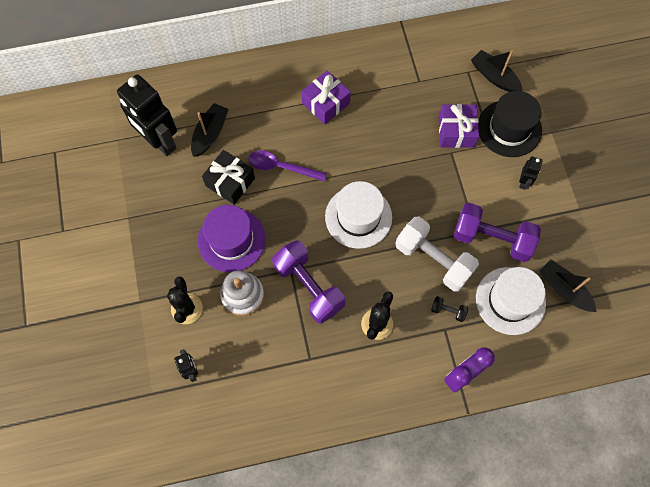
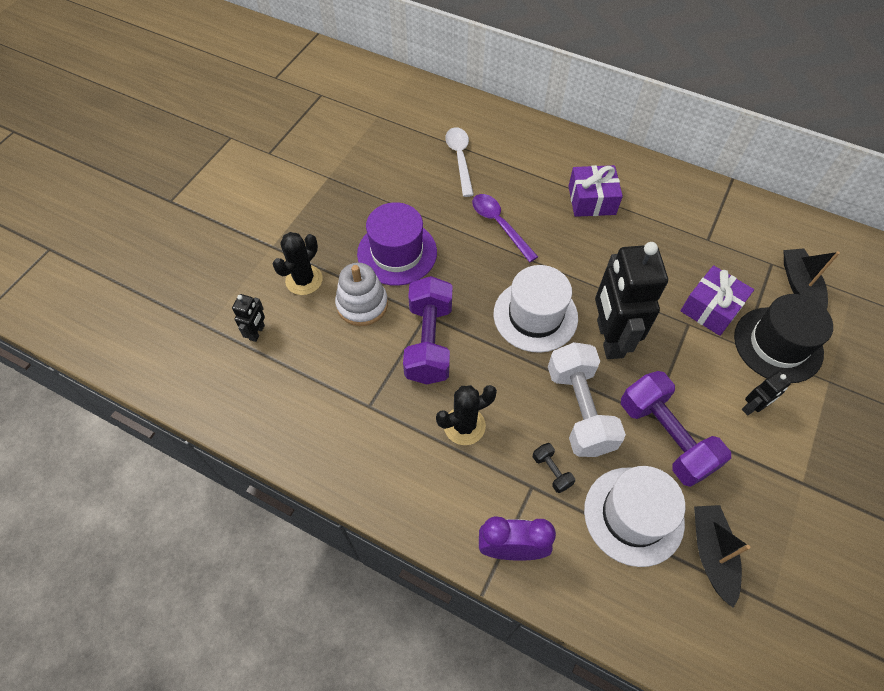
camera: 40 degrees right, 10 degrees down
black robot [117,74,177,156] -> black robot moved to [595,242,668,359]
black boat [191,103,229,156] -> white spoon [445,127,474,197]
black gift [202,150,255,205] -> none

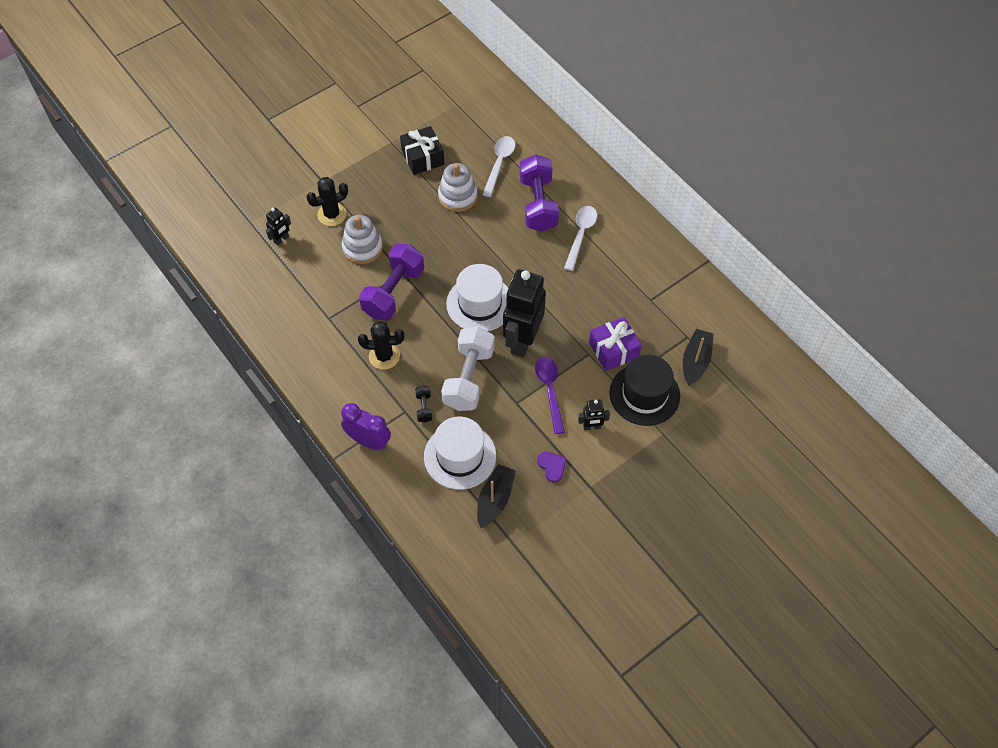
camera: 25 degrees right, 0 degrees up
purple hat [357,202,437,286] -> none
purple spoon [472,194,538,262] -> purple spoon moved to [535,357,565,434]
purple gift [568,165,623,217] -> white spoon [564,206,597,271]
purple dumbbell [621,371,731,487] -> purple dumbbell moved to [520,154,559,232]
none -> black gift [400,126,444,175]
none -> white stacking toy [438,163,477,212]
none -> purple heart [537,451,567,482]

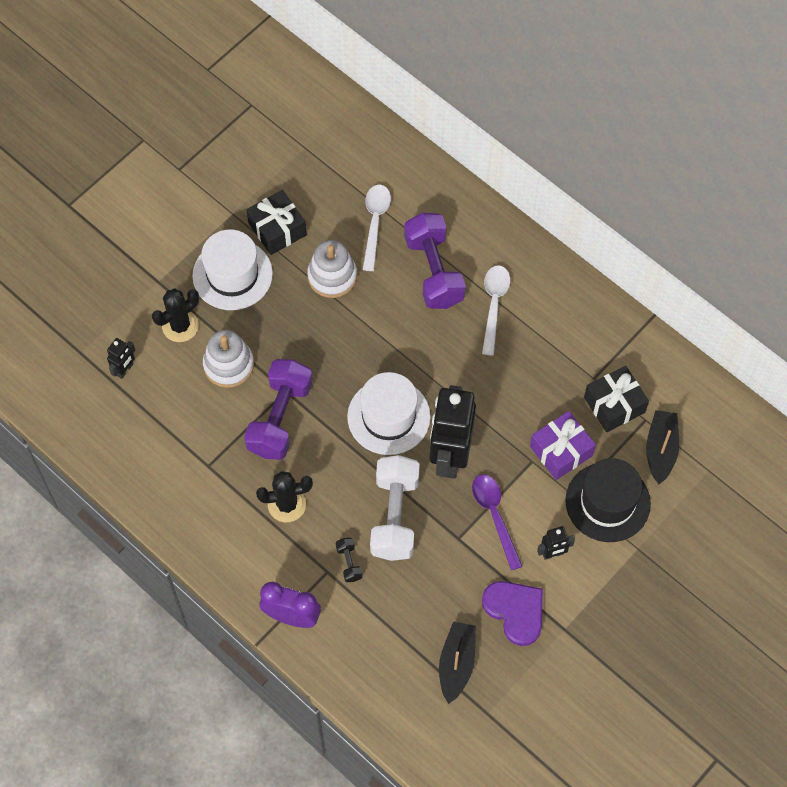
camera: 10 degrees left, 5 degrees up
white hat [424,417,496,490] -> white hat moved to [192,230,273,310]
purple heart [537,451,567,482] -> purple heart [482,581,543,646], size x1.77
none -> black gift [584,366,649,432]

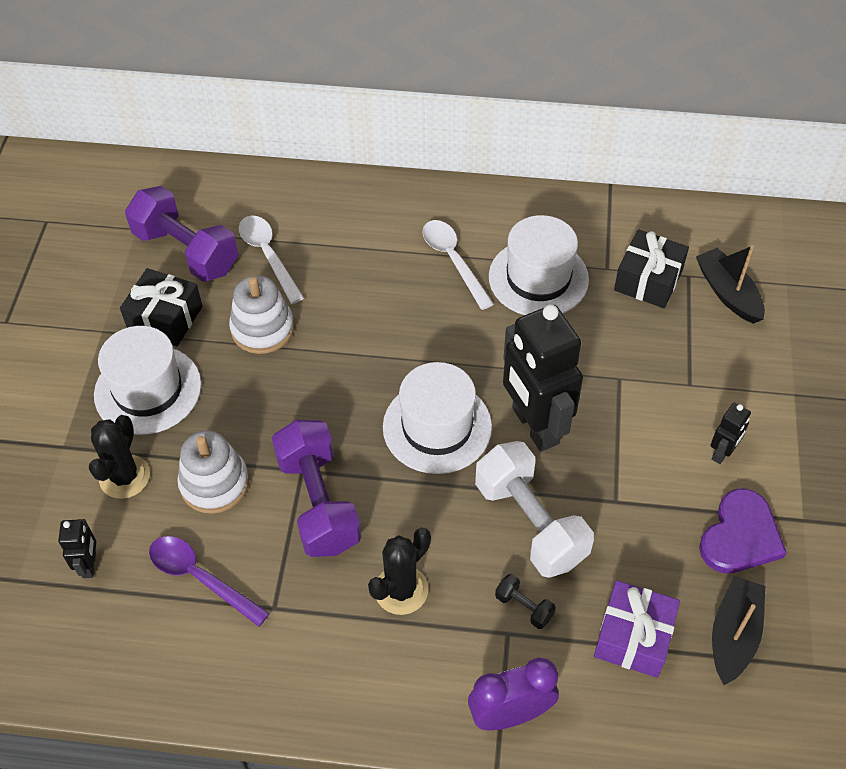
camera: 35 degrees left, 10 degrees down
purple dumbbell [404,213,466,309] -> purple dumbbell moved to [125,186,238,282]
black boat [439,621,476,704] -> black boat turned 45 degrees clockwise [712,576,765,685]
purple spoon [472,474,523,571] -> purple spoon moved to [149,536,270,627]
purple heart [482,581,543,646] -> purple heart turned 105 degrees clockwise [699,489,787,573]
purple gift [530,411,596,480] -> purple gift moved to [594,580,680,678]
black hat [565,458,651,542] -> none
none -> white hat [489,215,589,315]

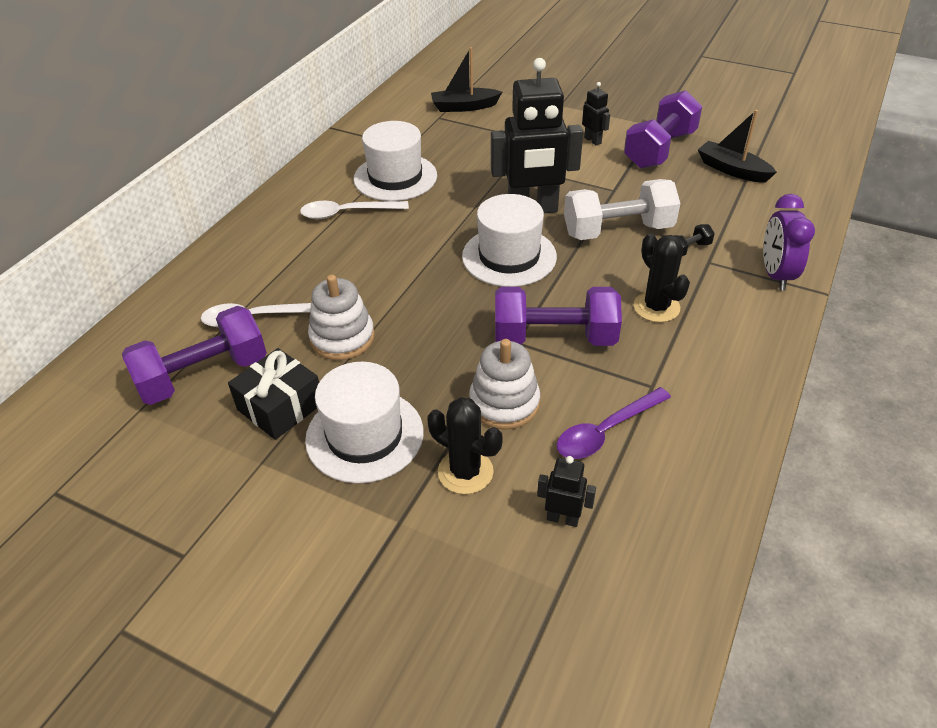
camera: 70 degrees left, 10 degrees down
purple gift [594,580,680,678] -> none
black gift [614,229,689,308] -> none
purple heart [699,489,787,573] -> purple dumbbell [624,90,702,169]

